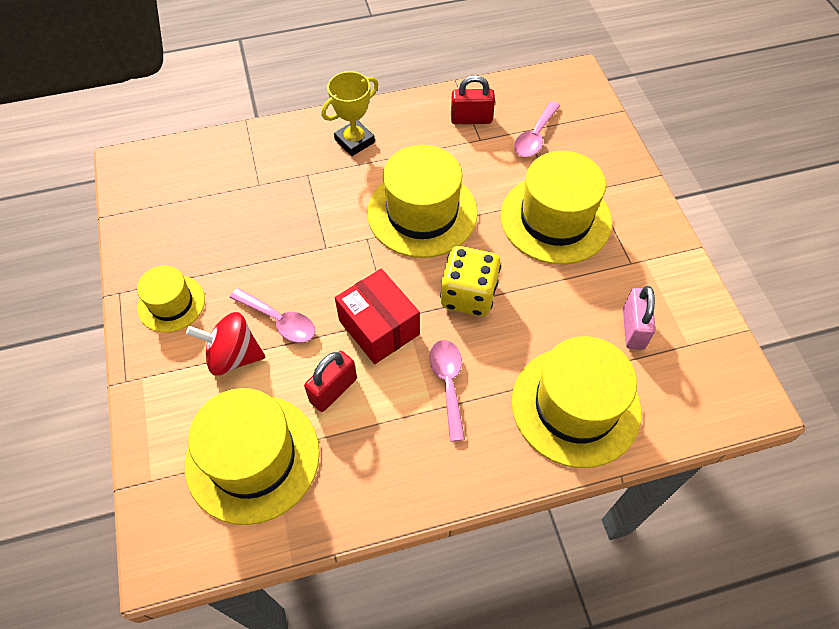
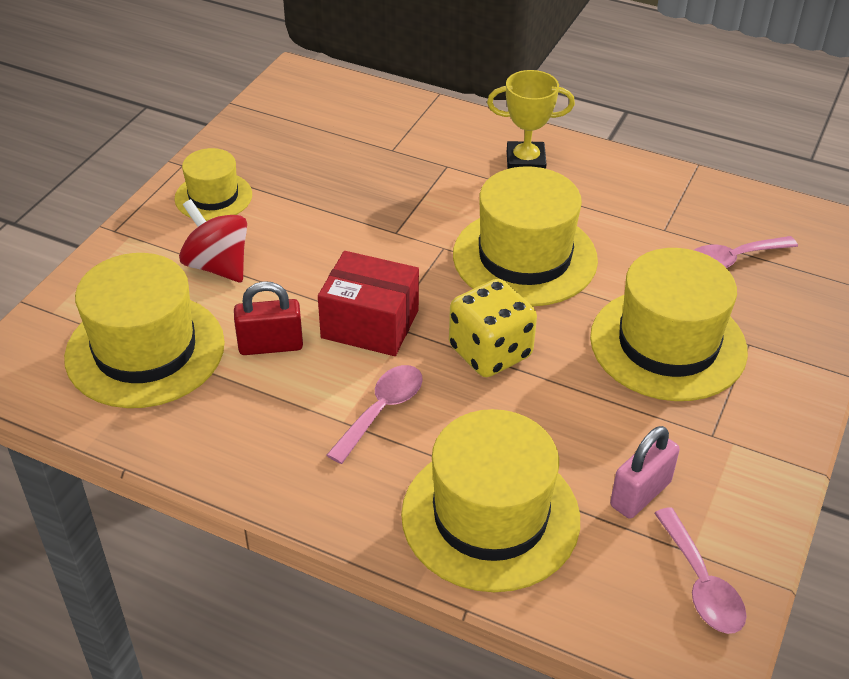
camera: 40 degrees right, 15 degrees down
pink spoon [230,288,315,343] -> pink spoon moved to [654,507,747,634]
red box [335,268,420,364] -> red box turned 75 degrees counterclockwise [318,251,419,356]
red padlock [451,75,495,124] -> none

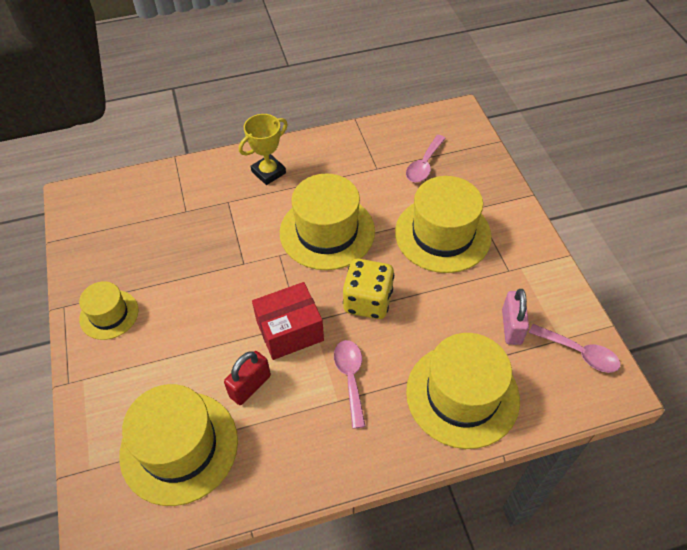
camera: 40 degrees left, 10 degrees up
red spinning top [179,199,247,282] -> none

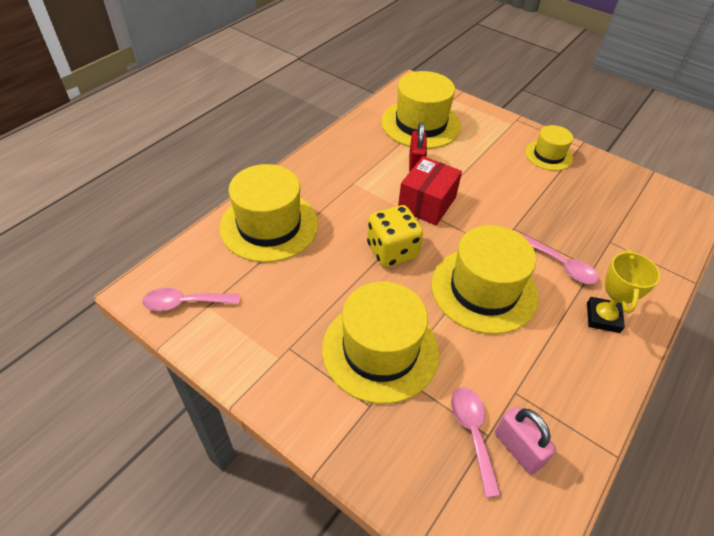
camera: 140 degrees right, 5 degrees down
pink spoon [334,340,366,429] -> pink spoon moved to [523,235,599,284]
pink padlock [502,289,529,345] -> pink padlock moved to [495,406,556,475]

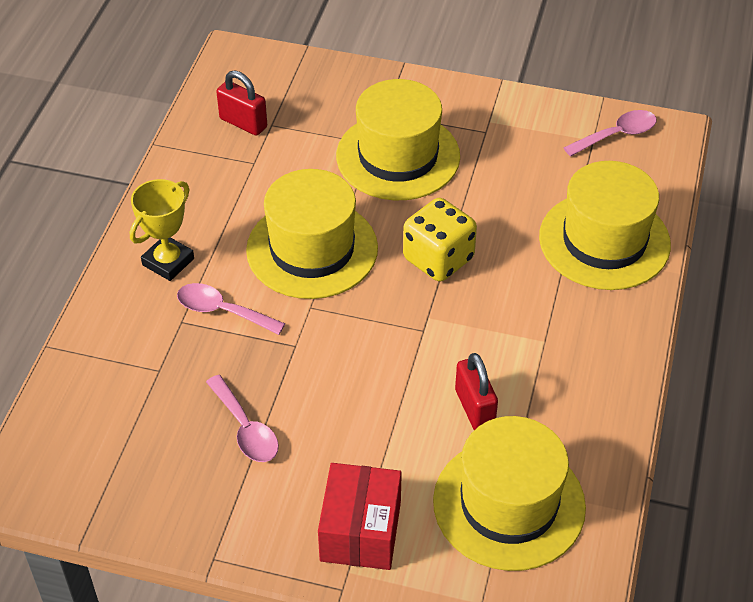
camera: 160 degrees right, 0 degrees up
red box [398,156,462,225] -> red box moved to [318,463,402,570]
pink spoon [451,387,501,498] -> pink spoon moved to [206,375,279,462]
pink padlock [495,406,556,475] -> red padlock [216,70,267,136]
yellow hat [525,125,573,171] -> none
yellow trophy [587,250,660,333] -> yellow trophy turned 45 degrees clockwise [130,179,194,281]

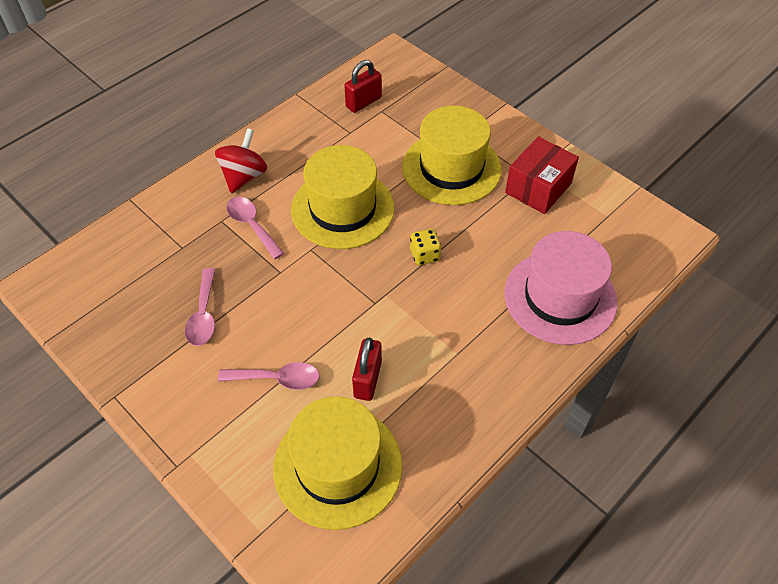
camera: 30 degrees right, 5 degrees up
yellow trophy [130,179,194,281] -> red spinning top [215,128,267,193]
red padlock [216,70,267,136] -> red padlock turned 75 degrees clockwise [344,60,382,113]
red box [318,463,402,570] -> red box moved to [505,136,579,214]
yellow dice [403,198,477,282] -> yellow dice [410,229,441,265], size x0.57
yellow hat [539,161,671,290] -> pink hat [504,231,618,345]
pink spoon [563,110,657,157] -> pink spoon moved to [218,362,320,390]

